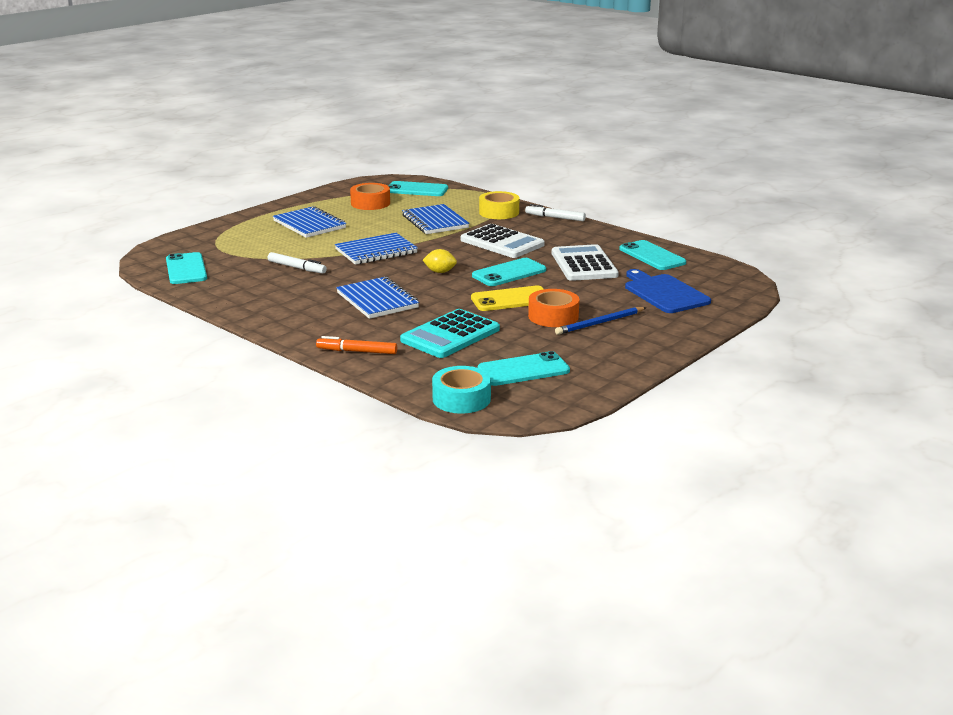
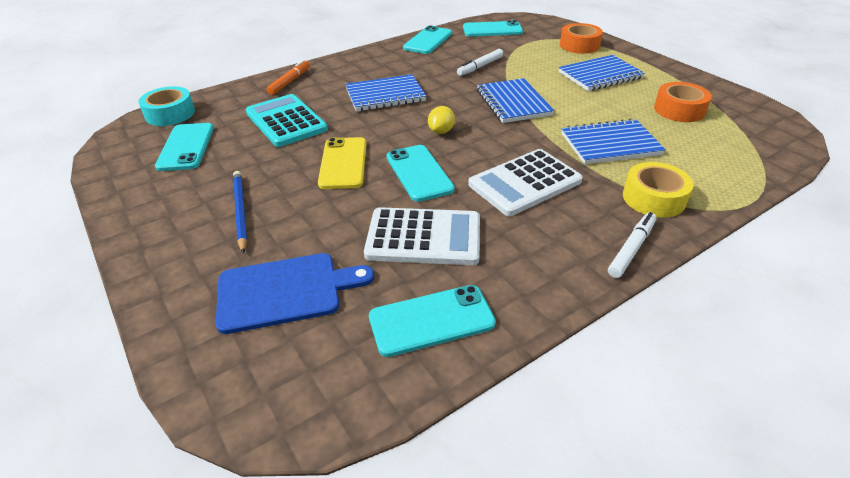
camera: 105 degrees right, 15 degrees up
turquoise phone [388,181,448,196] -> turquoise phone moved to [403,26,452,54]
orange tape [528,289,579,327] -> orange tape moved to [560,23,603,54]

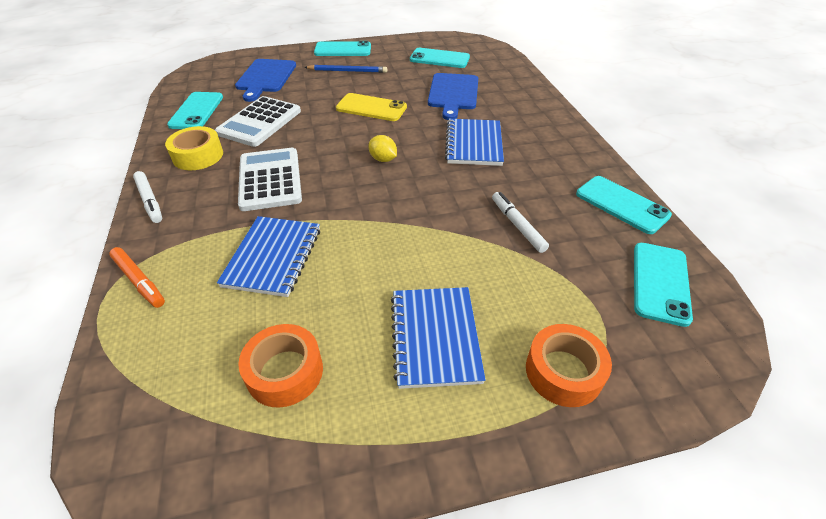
camera: 110 degrees right, 5 degrees up
turquoise tape [139,86,195,126] -> none
turquoise calculator [245,94,328,147] -> blue cutting board [428,73,478,120]
orange marker [267,60,310,95] -> orange marker moved to [109,247,165,308]
turquoise phone [387,145,455,202] -> turquoise phone moved to [314,41,371,56]
blue notebook [477,78,554,123] -> none
yellow tape [623,162,694,218] -> yellow tape moved to [165,126,223,170]

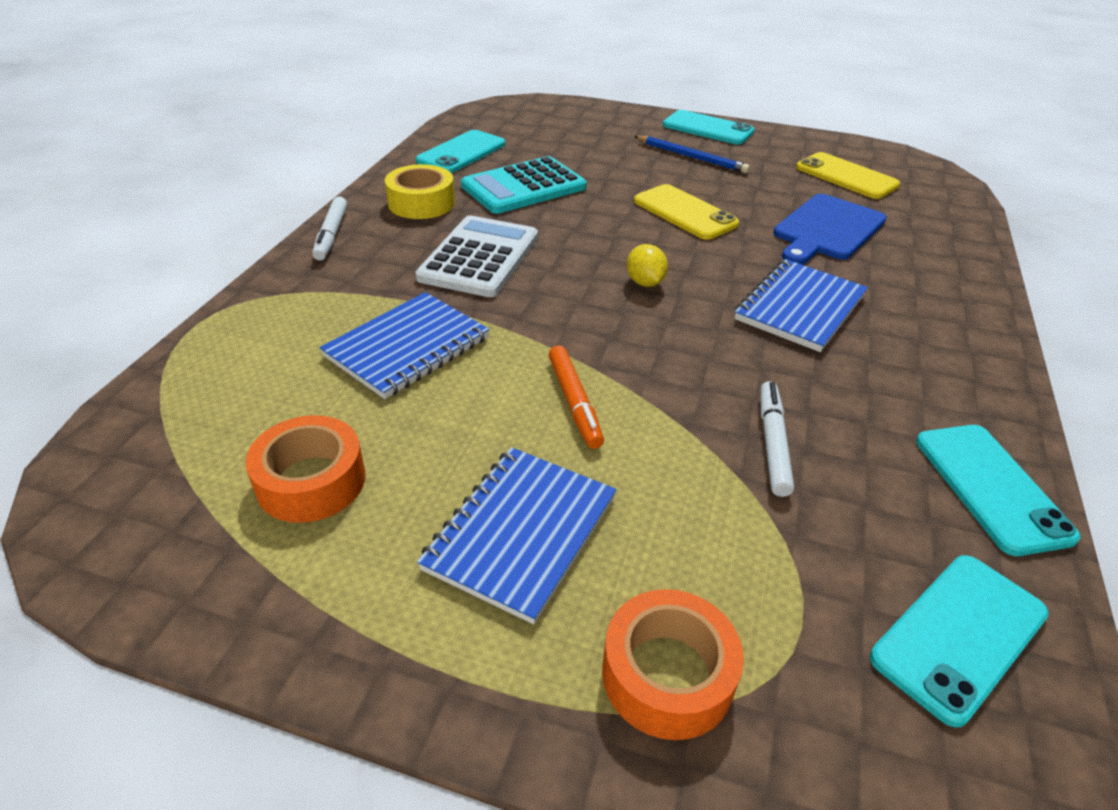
camera: 30 degrees right, 5 degrees down
orange marker [109,247,165,308] -> orange marker moved to [549,346,604,449]
white calculator [215,96,301,147] -> turquoise calculator [461,156,587,214]
blue cutting board [235,59,296,102] -> none
turquoise phone [410,48,470,68] -> yellow phone [796,152,900,199]

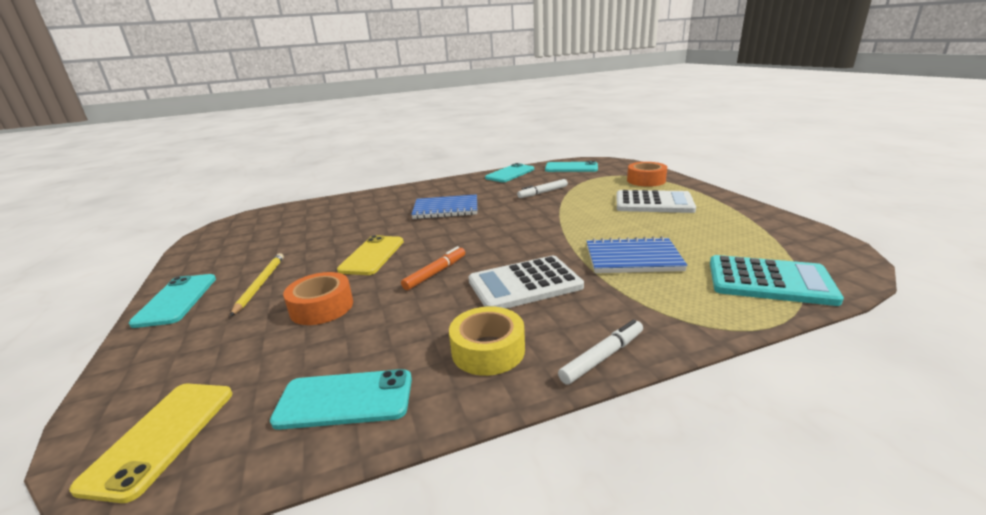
camera: 125 degrees left, 15 degrees down
orange tape [245,415,365,523] -> orange tape moved to [283,272,353,325]
blue notebook [417,447,616,624] -> white calculator [617,190,696,213]
turquoise calculator [461,156,587,214] -> turquoise calculator moved to [710,255,844,306]
orange marker [549,346,604,449] -> orange marker moved to [401,246,465,290]
yellow lemon [627,244,668,287] -> none
blue pencil [634,136,750,173] -> yellow pencil [230,253,284,316]
blue cutting board [773,194,887,265] -> none
yellow phone [796,152,900,199] -> yellow phone moved to [69,384,232,503]

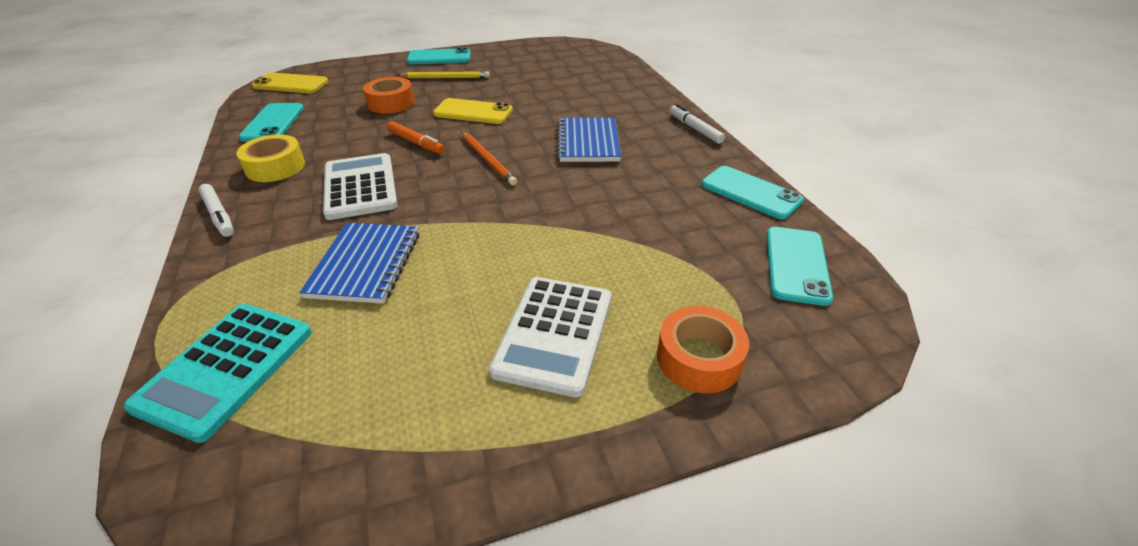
camera: 90 degrees right, 15 degrees up
white marker [517,179,568,198] -> white marker moved to [670,104,725,144]
none -> orange pencil [462,132,517,185]

